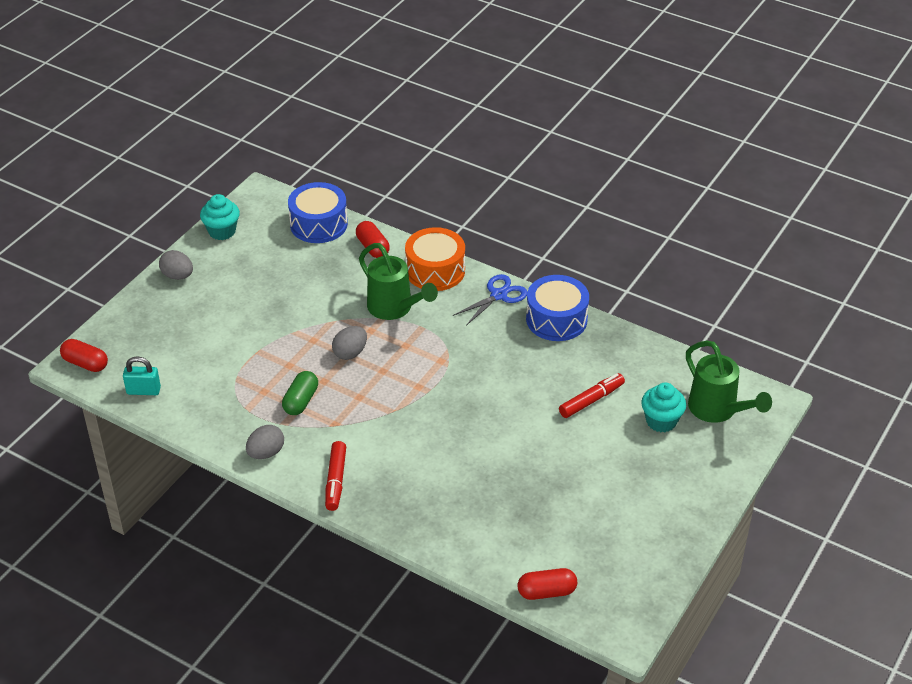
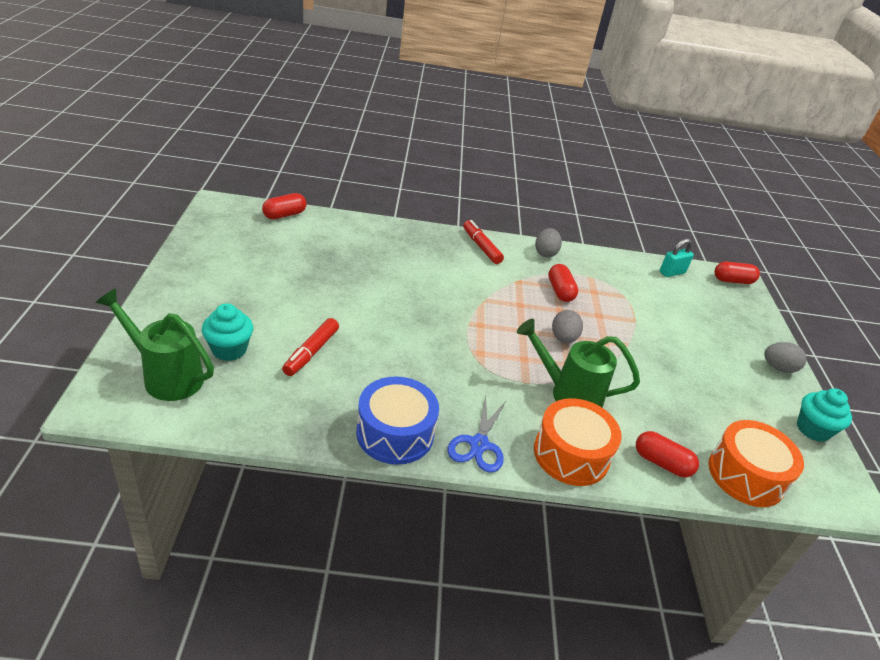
camera: 145 degrees right, 5 degrees down
green capsule [282,371,318,415] -> red capsule [548,264,578,302]
blue drum [288,182,348,243] -> orange drum [708,420,804,507]

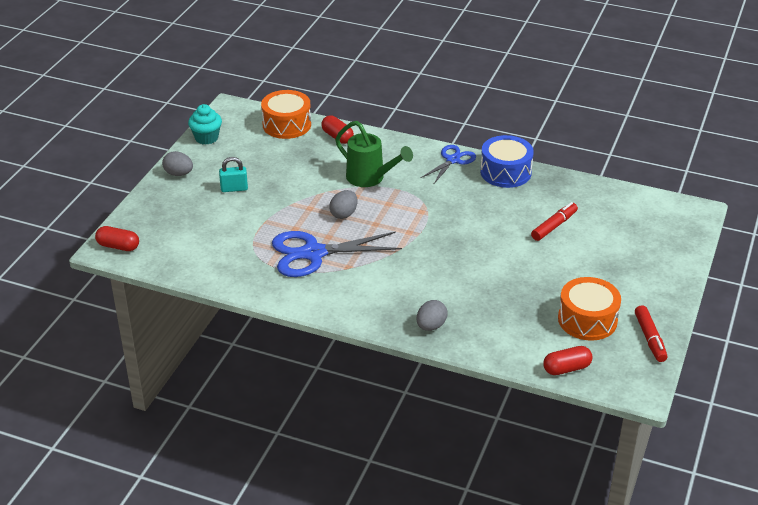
camera: 155 degrees left, 0 degrees up
green watering can [95,289,214,401] -> none
turquoise cupcake [202,303,253,361] -> none
red marker [463,220,504,264] -> red marker moved to [635,305,668,362]
orange drum [534,398,622,486] -> orange drum moved to [558,277,621,341]
grey egg [535,228,562,258] -> grey egg moved to [417,300,448,331]
red capsule [548,264,578,302] -> blue scissors [272,231,402,277]
turquoise padlock [660,239,694,277] -> turquoise padlock moved to [219,157,248,192]

